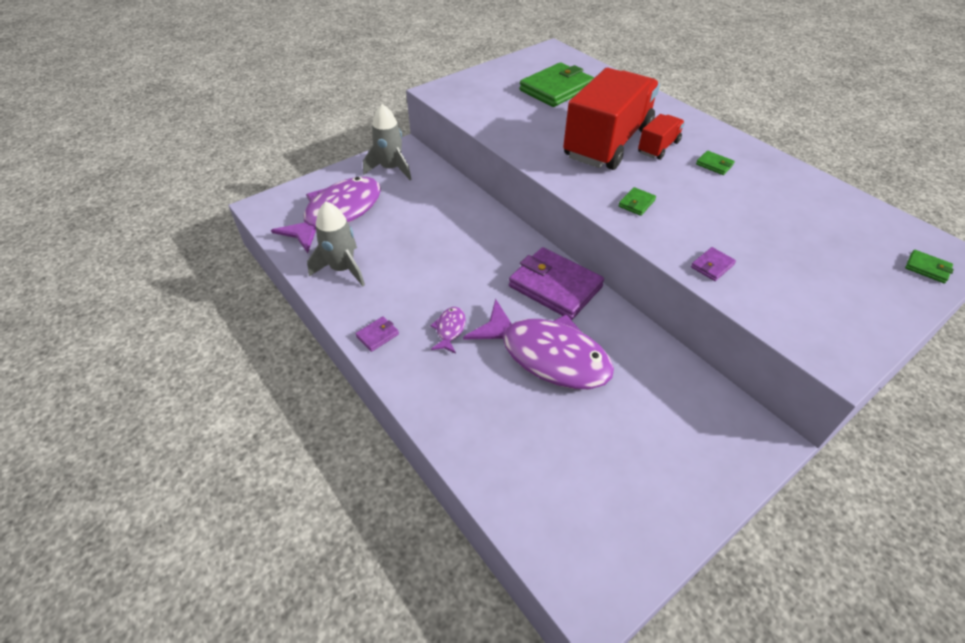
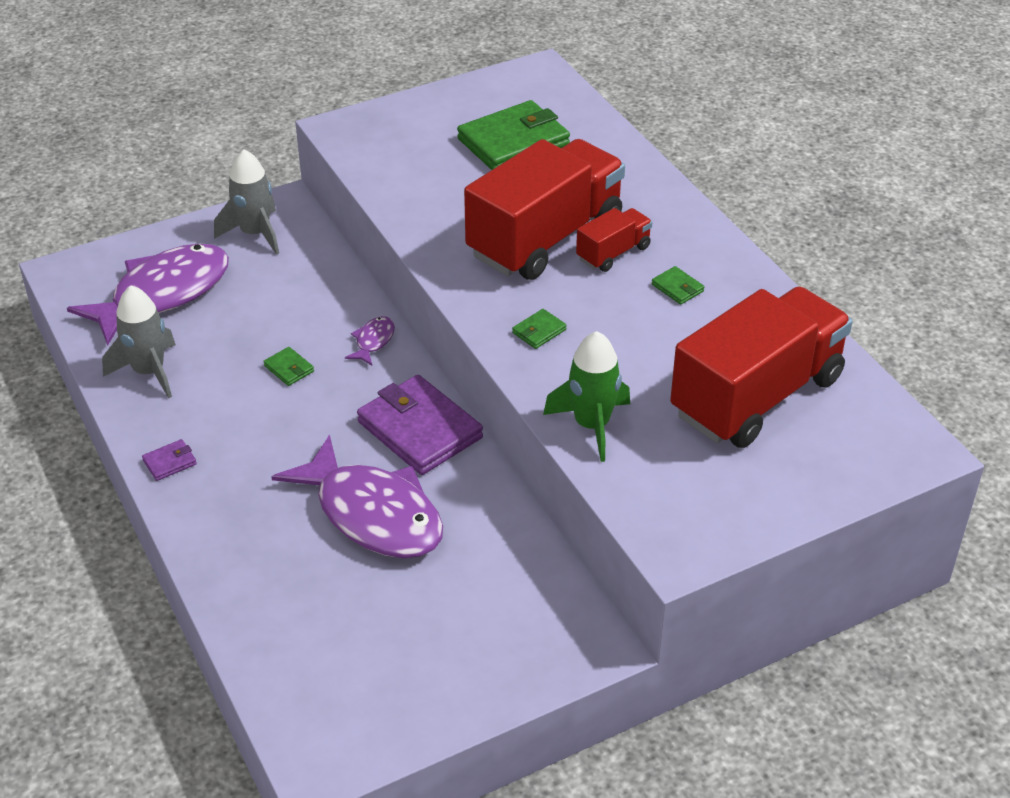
camera: 10 degrees right, 5 degrees down
purple fish [430,307,466,354] -> purple fish moved to [345,316,395,366]
purple wallet [691,247,736,281] -> green rocket [543,331,630,462]
green wallet [905,250,954,283] -> green wallet moved to [263,347,314,386]
none -> red truck [670,286,853,448]

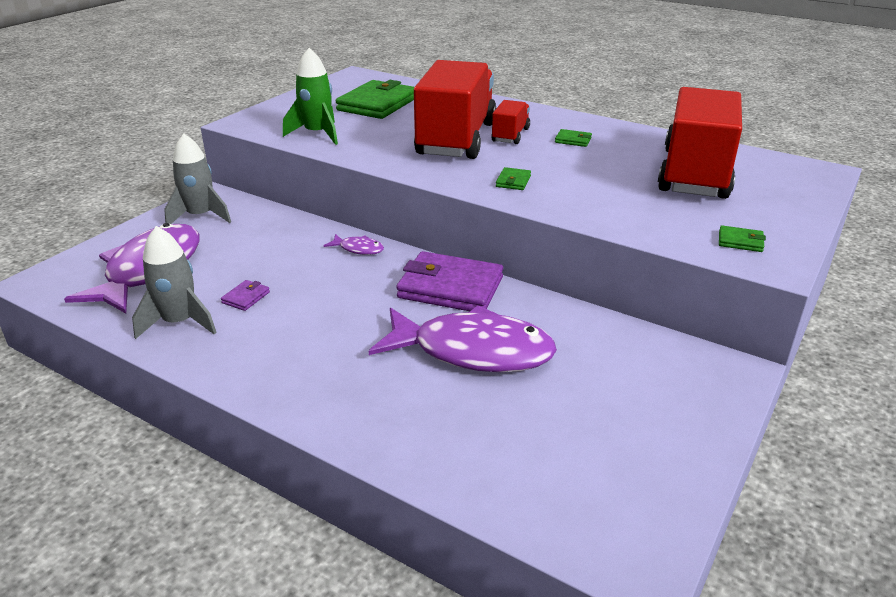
camera: 30 degrees left, 10 degrees down
purple wallet [142,439,197,481] -> purple wallet moved to [221,280,270,311]
green wallet [263,347,314,386] -> green wallet moved to [719,225,766,252]
purple fish [345,316,395,366] -> purple fish turned 120 degrees clockwise [324,234,384,255]
green rocket [543,331,630,462] -> green rocket moved to [283,48,338,145]

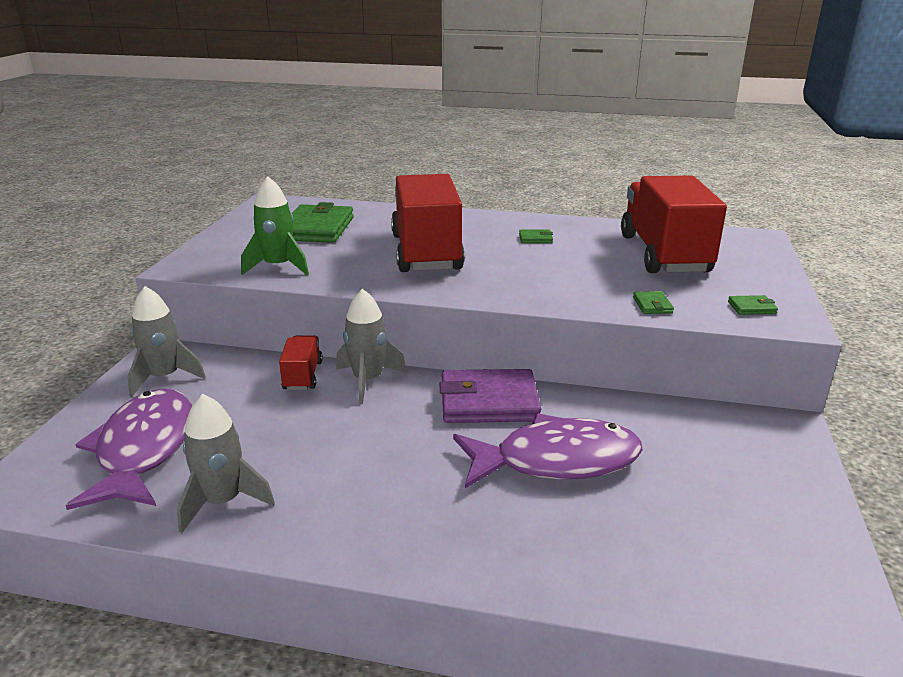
camera: 20 degrees left, 5 degrees down
purple wallet [221,280,270,311] -> none
purple fish [324,234,384,255] -> grey rocket [336,289,407,404]
red truck [491,100,530,144] -> red truck moved to [279,335,323,390]
green wallet [496,167,531,190] -> green wallet moved to [633,291,674,314]

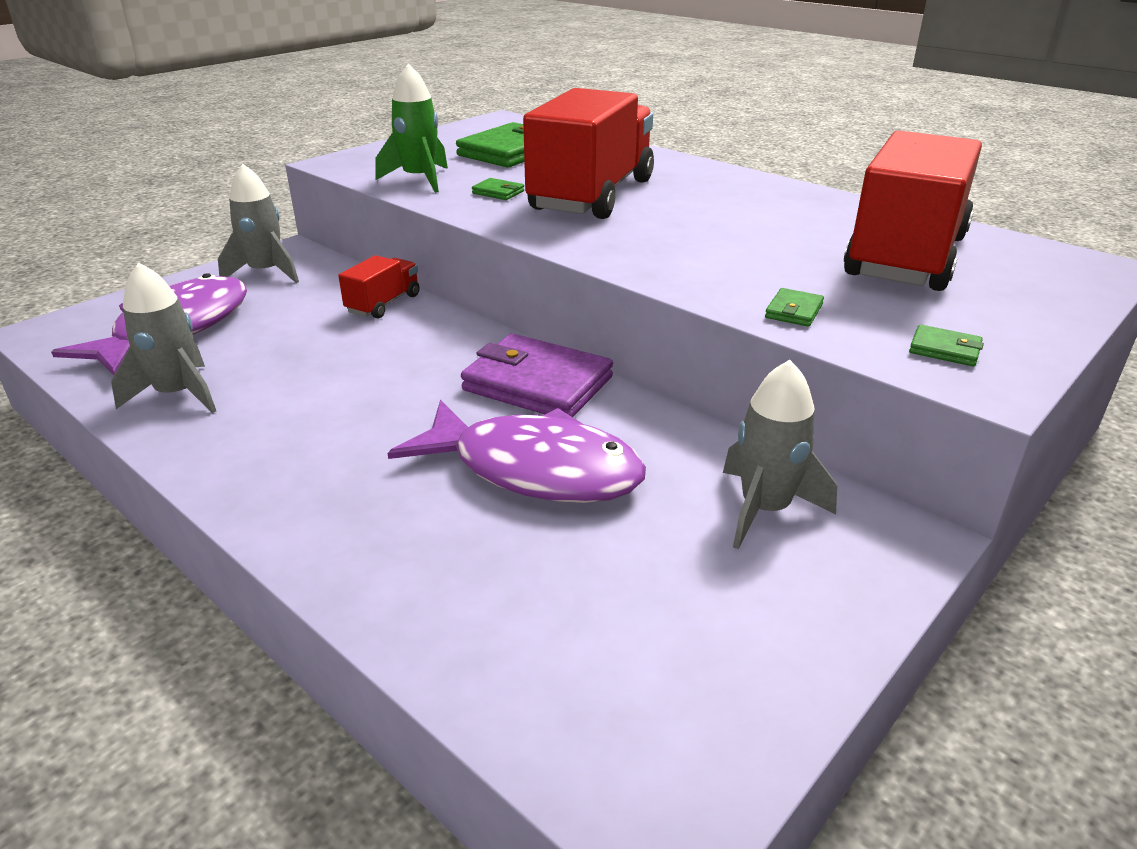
camera: 30 degrees right, 5 degrees up
grey rocket [336,289,407,404] -> grey rocket moved to [723,360,837,550]
green wallet [519,230,553,243] -> green wallet moved to [472,178,524,200]

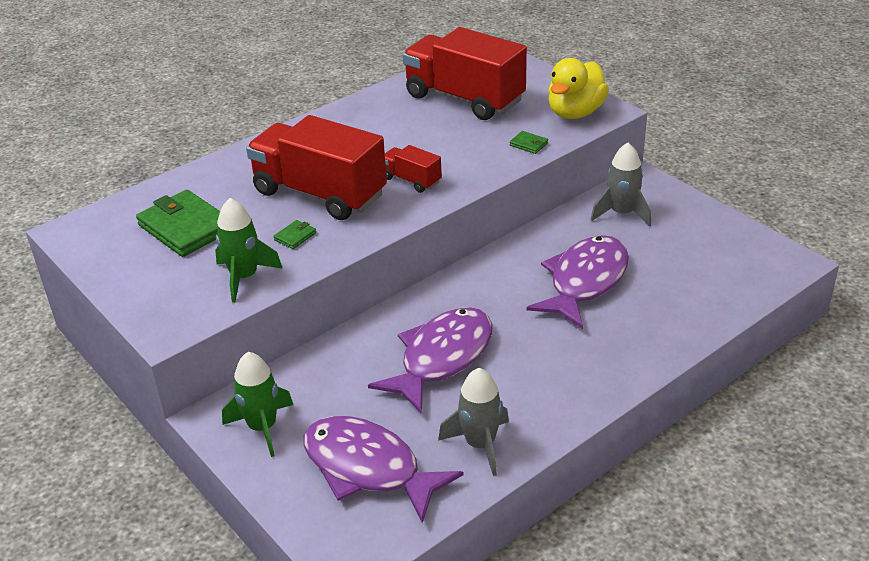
camera: 80 degrees left, 5 degrees up
grey rocket [218,164,299,283] -> green rocket [222,352,293,457]
red truck [338,255,419,319] -> red truck moved to [385,145,442,193]
purple wallet [461,334,613,417] -> none
green wallet [909,324,984,366] -> yellow duck [548,58,609,119]
none -> purple fish [368,307,493,414]

